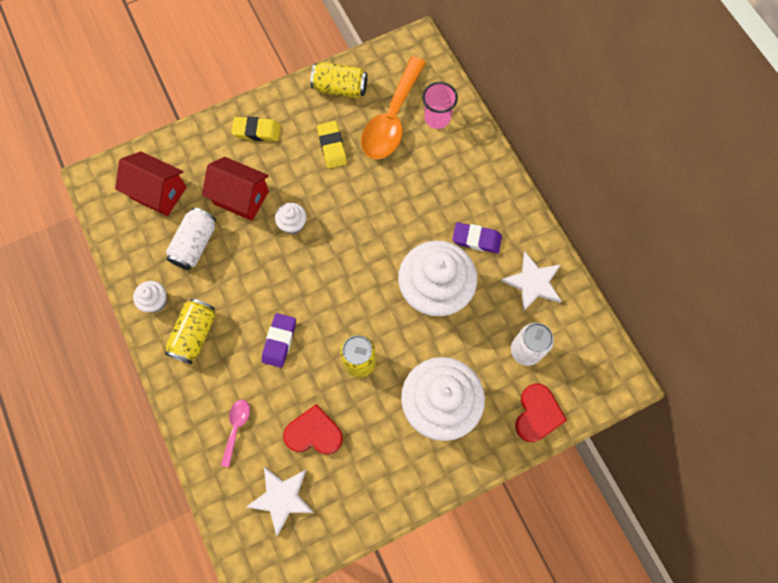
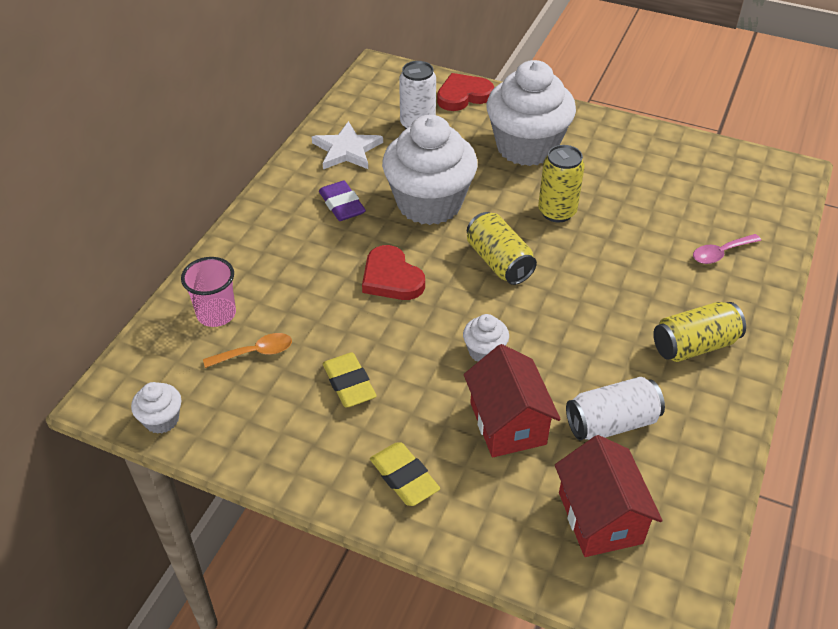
camera: 130 degrees left, 25 degrees down
white cupcake [133,281,167,312] -> white cupcake moved to [131,382,181,434]
white star [246,467,315,536] -> none
purple eraser [262,313,296,368] -> none
red heart [283,404,343,455] -> red heart moved to [362,245,425,300]
yellow can [311,62,368,98] -> yellow can moved to [467,212,537,285]
yellow eraser [317,121,347,168] -> yellow eraser turned 60 degrees counterclockwise [322,352,377,407]
orange spoon [361,56,426,159] -> orange spoon [203,333,292,368], size x0.46

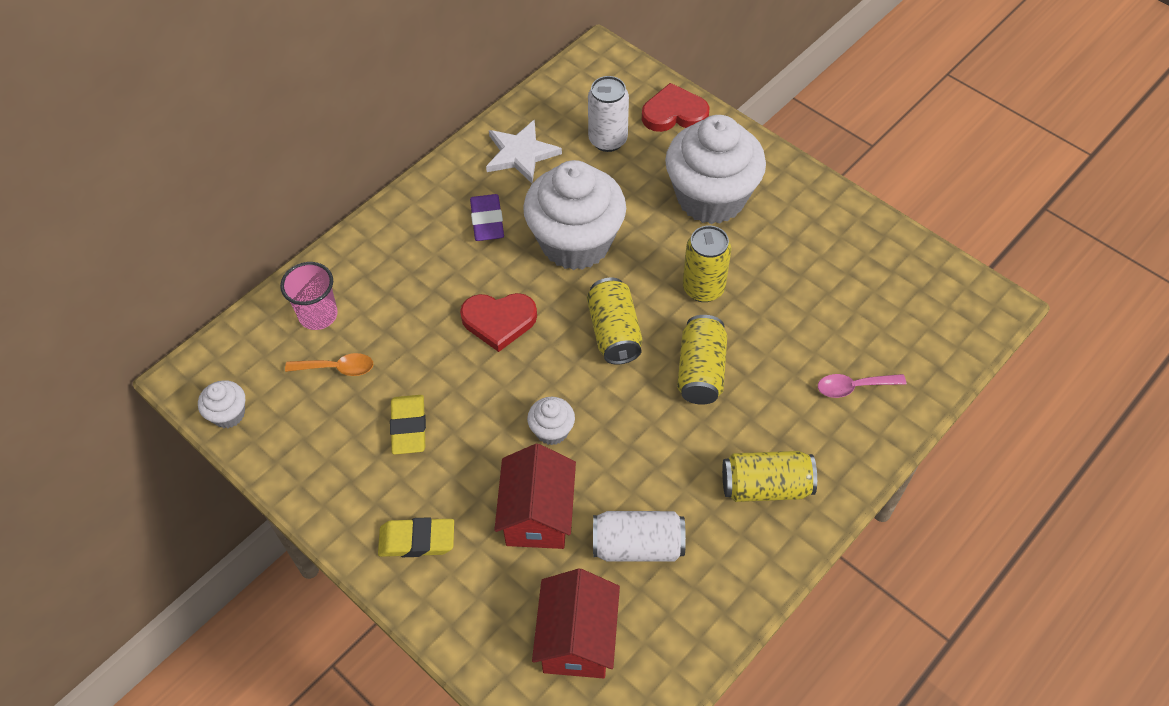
camera: 20 degrees right, 10 degrees up
red heart [362,245,425,300] -> red heart turned 75 degrees counterclockwise [460,293,537,352]
yellow eraser [370,442,440,506] -> yellow eraser turned 75 degrees counterclockwise [378,517,454,557]
none -> yellow can [677,315,727,405]

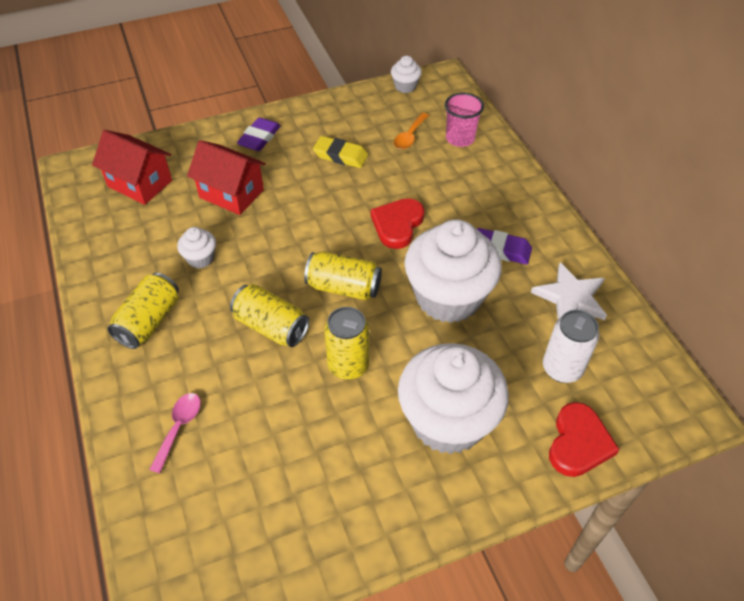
camera: 115 degrees right, 5 degrees down
yellow eraser [378,517,454,557] -> purple eraser [237,117,281,151]
white cupcake [527,397,575,445] -> white cupcake moved to [177,227,216,269]
white can [593,511,686,562] -> none

